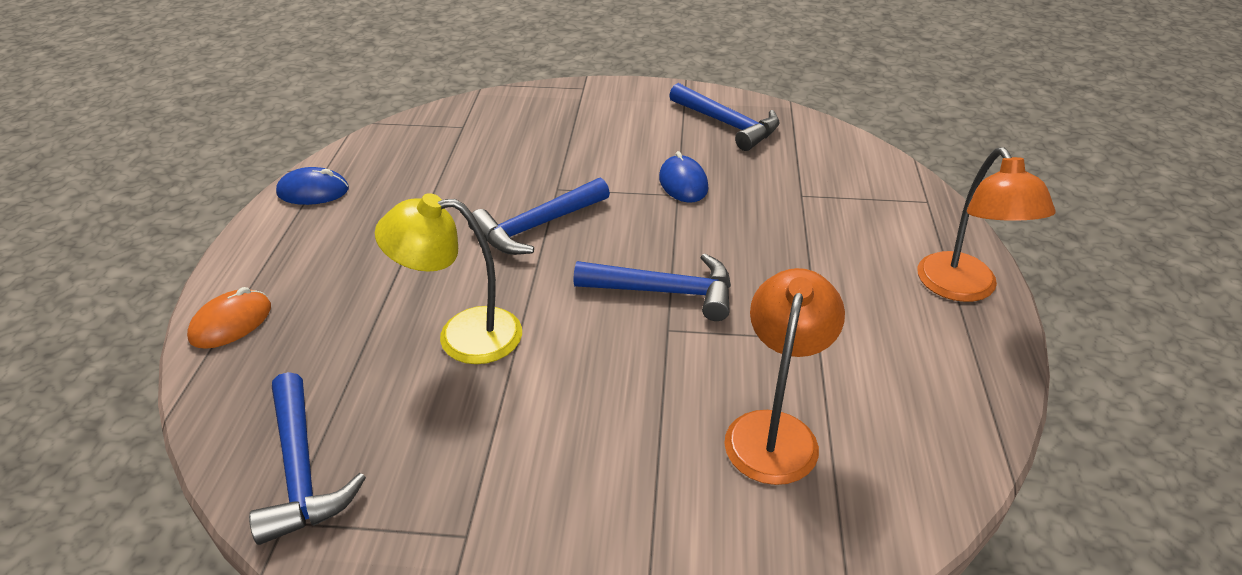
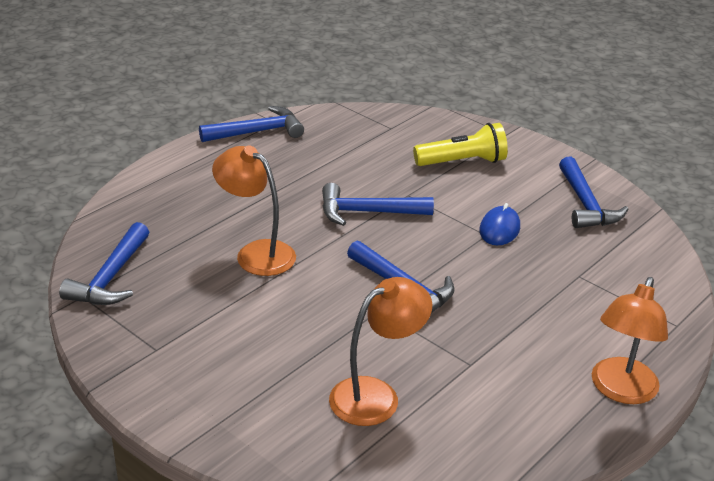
camera: 35 degrees right, 5 degrees down
orange mouse [187,287,271,349] -> none
blue mouse [276,167,349,205] -> blue hammer [199,106,304,142]
yellow lamp [375,193,522,364] -> orange lamp [212,146,296,276]
none -> yellow flashlight [413,123,508,166]

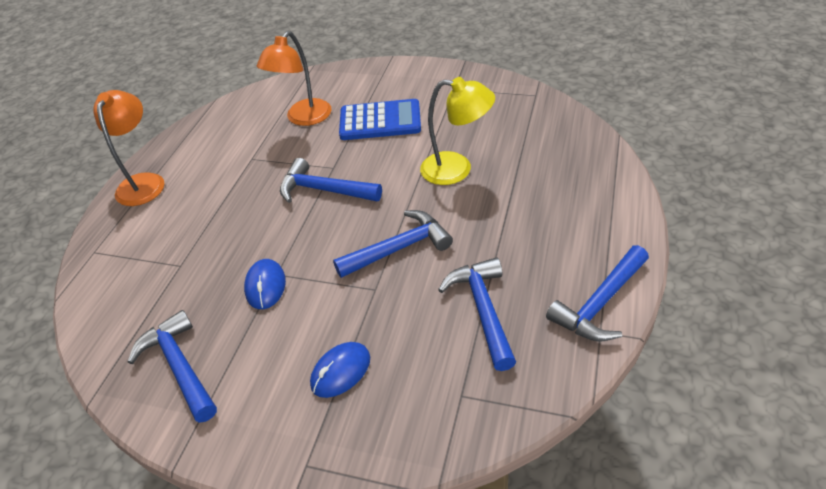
camera: 160 degrees right, 10 degrees up
blue hammer [59,222,149,305] -> blue hammer moved to [438,257,516,371]
orange lamp [212,146,296,276] -> yellow lamp [420,77,495,185]
yellow flashlight [413,123,508,166] -> blue mouse [310,342,370,398]
none -> blue calculator [339,99,421,140]

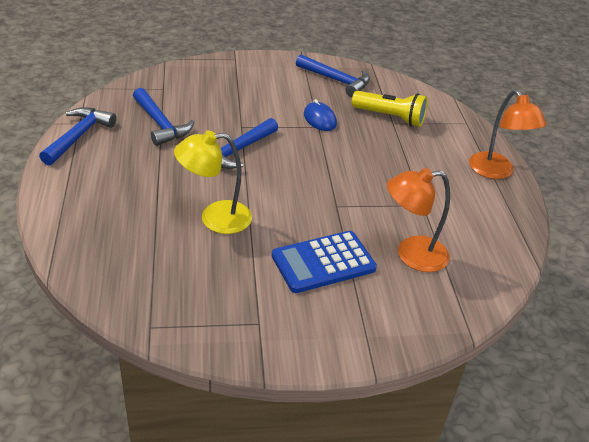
camera: 150 degrees right, 5 degrees down
orange lamp [257,31,332,126] -> orange lamp turned 105 degrees counterclockwise [387,168,450,272]
blue hammer [280,158,382,203] -> none
blue mouse [310,342,370,398] -> none
none -> yellow flashlight [352,91,428,127]

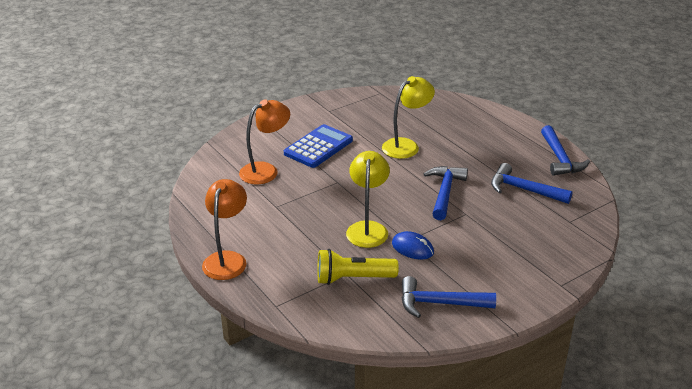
camera: 155 degrees right, 5 degrees down
orange lamp [469,89,547,179] -> orange lamp turned 60 degrees clockwise [202,179,247,280]
none -> yellow lamp [346,151,390,248]

